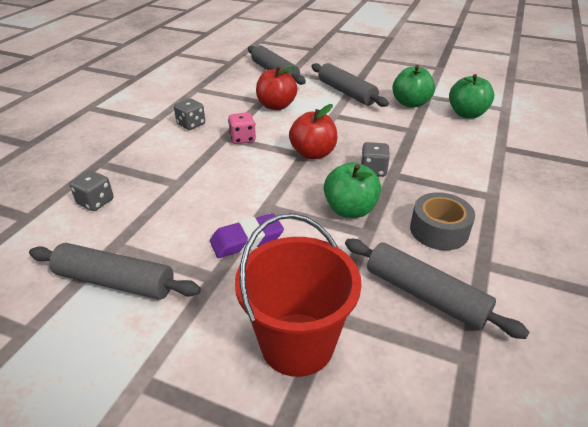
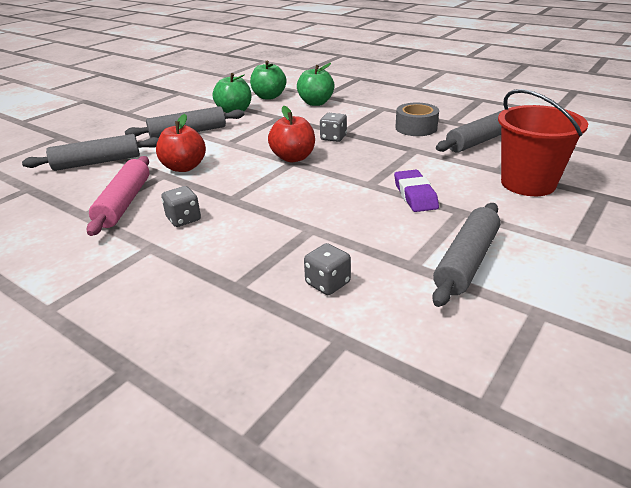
camera: 75 degrees left, 5 degrees down
pink dice [228,112,256,144] -> none
green apple [324,162,381,218] -> green apple moved to [297,63,334,106]
none -> pink rolling pin [87,156,150,236]

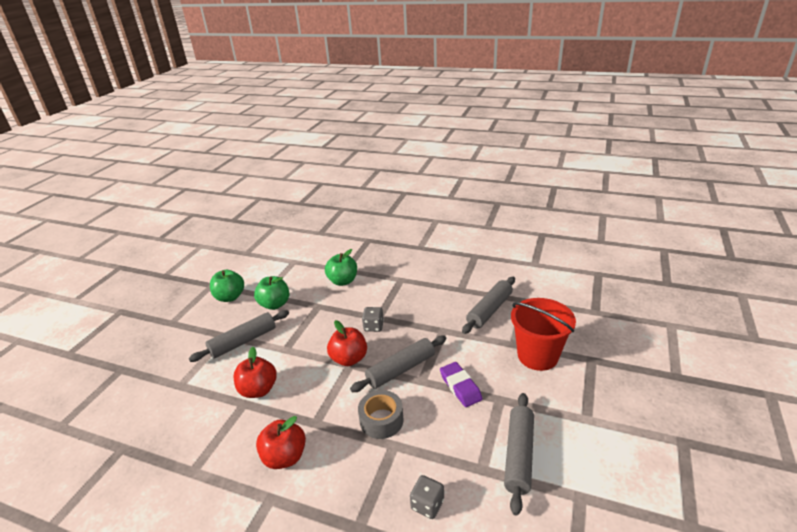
camera: 15 degrees left, 0 degrees up
grey rolling pin [22,134,159,171] -> grey rolling pin moved to [350,336,446,392]
pink rolling pin [87,156,150,236] -> none
grey dice [161,186,201,227] -> red apple [256,416,306,469]
green apple [250,60,286,100] -> green apple moved to [210,270,244,302]
grey tape [395,103,439,136] -> grey tape moved to [358,390,404,439]

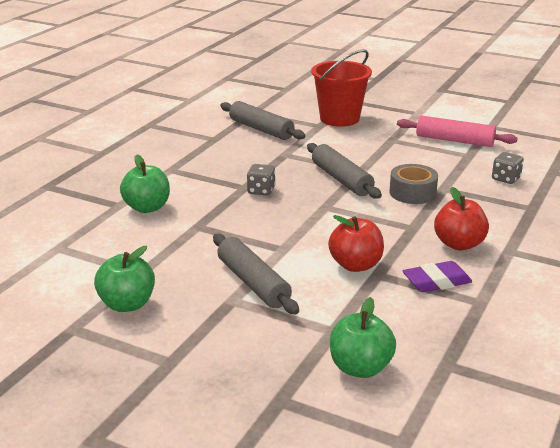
camera: 85 degrees left, 5 degrees down
green apple [254,276,290,310] -> green apple moved to [330,297,396,378]
red apple [327,320,367,366] -> none
purple eraser [440,362,482,407] -> purple eraser moved to [403,261,472,292]
grey rolling pin [504,393,534,516] -> pink rolling pin [397,116,517,147]

